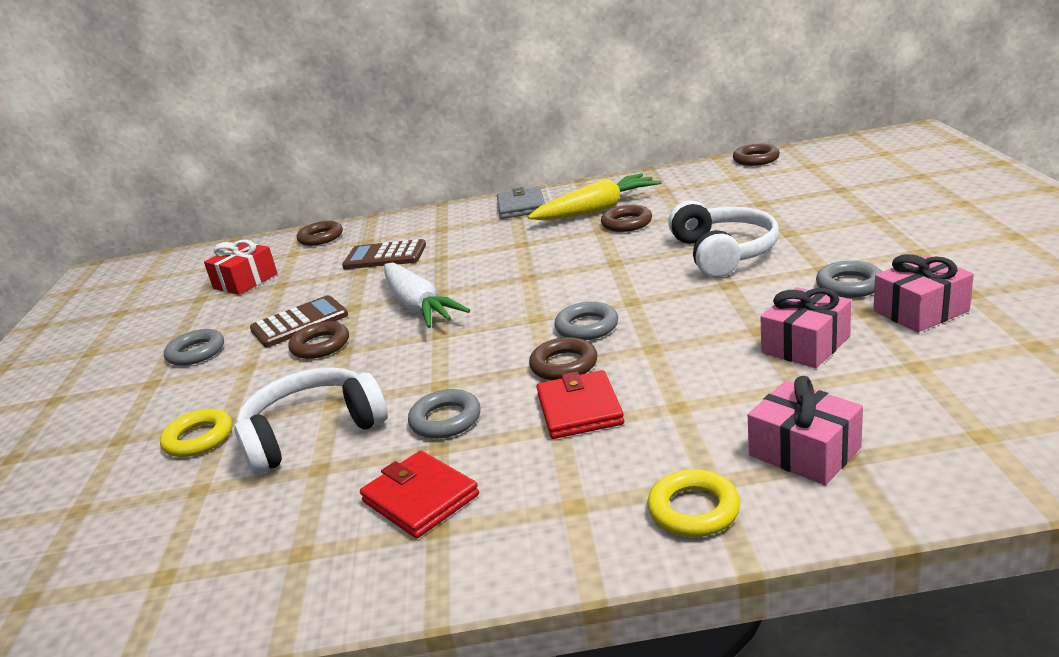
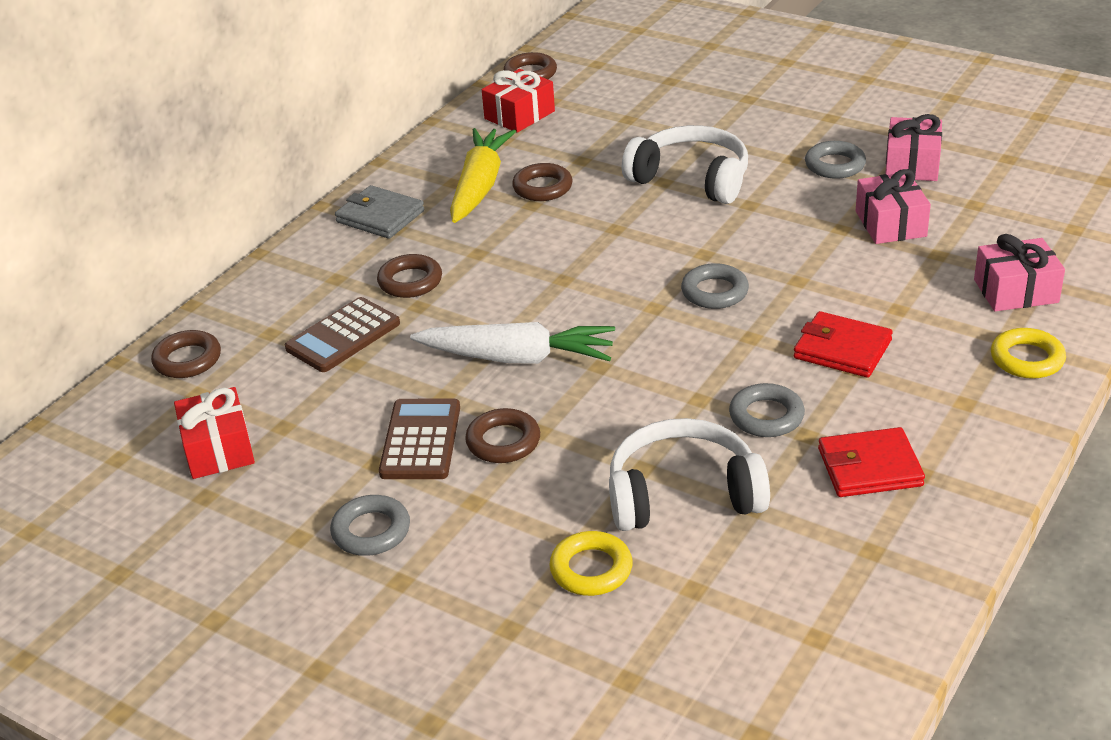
camera: 55 degrees left, 10 degrees up
white headphones [234,367,388,474] -> white headphones turned 75 degrees clockwise [609,418,770,531]
brown ring [529,337,597,380] -> brown ring moved to [377,254,442,298]
none -> red gift [482,69,555,133]

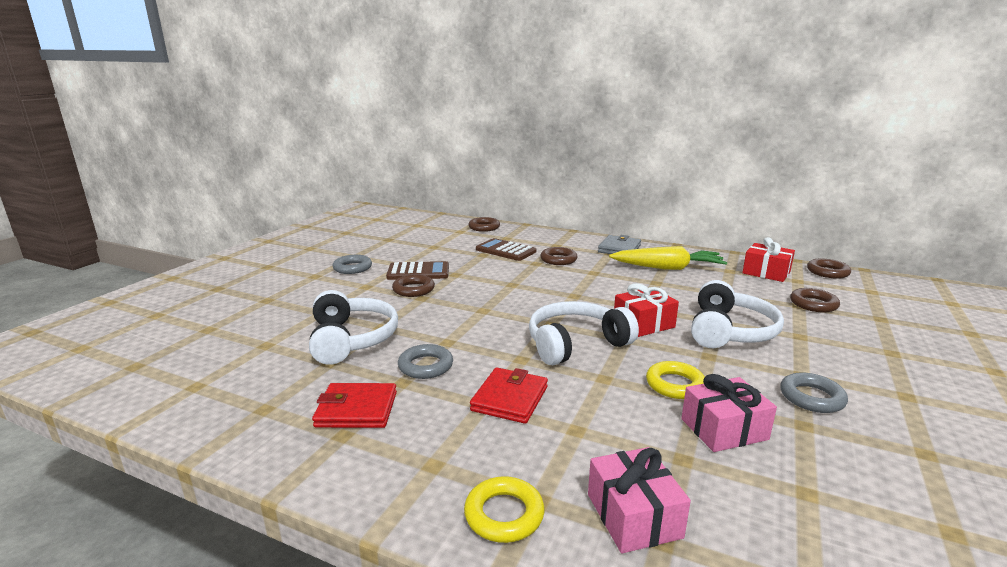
camera: 80 degrees right, 15 degrees down
red gift [174,387,255,479] -> red gift moved to [614,283,679,337]
white carrot [410,322,615,364] -> none
brown ring [512,163,573,201] -> brown ring moved to [790,288,840,312]
yellow ring [549,531,633,596] -> yellow ring moved to [646,361,705,399]
grey ring [681,263,749,309] -> white headphones [529,301,639,365]
red wallet [818,427,925,497] -> red wallet turned 75 degrees counterclockwise [312,383,397,428]
pink gift [885,114,942,181] -> none

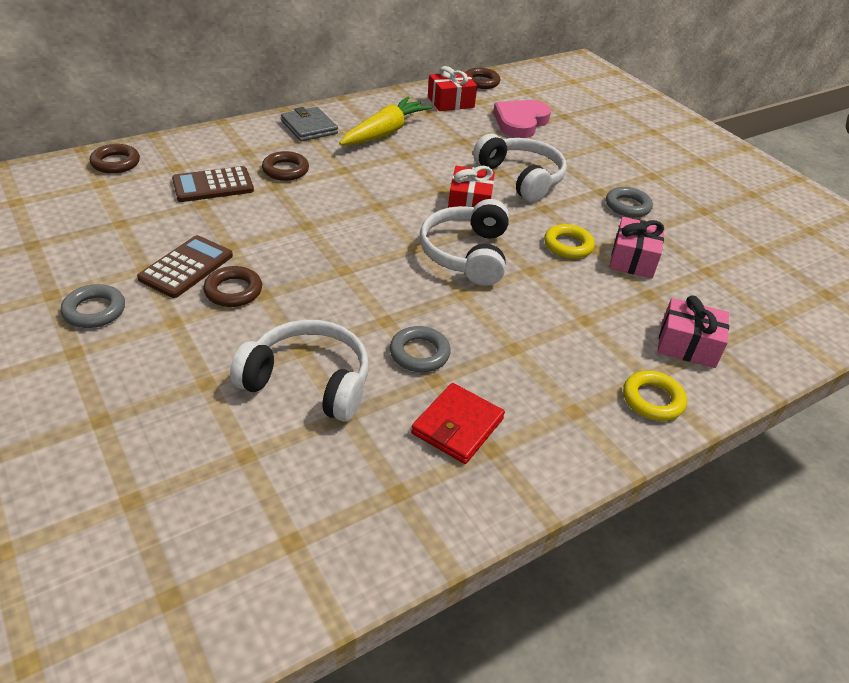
camera: 60 degrees left, 20 degrees up
red wallet [470,367,548,424] -> none
brown ring [790,288,840,312] -> pink heart [493,100,551,138]

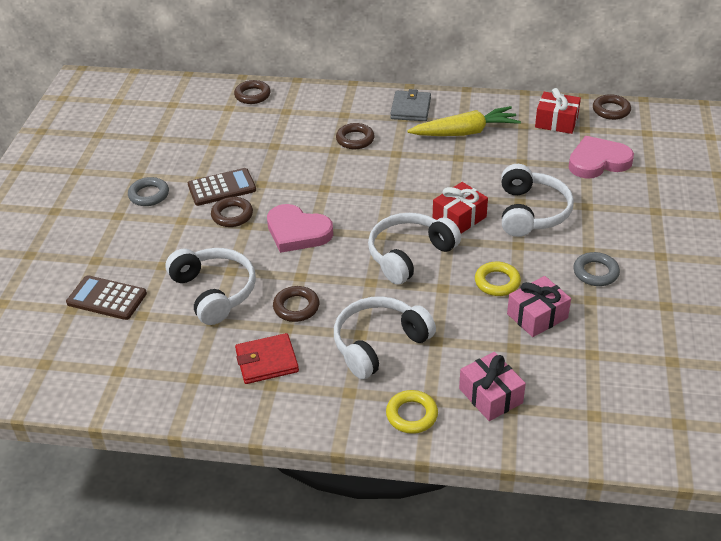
camera: 45 degrees right, 0 degrees up
brown calculator [172,166,254,202] -> brown calculator moved to [66,275,147,320]
grey ring [390,326,451,372] -> brown ring [273,286,319,322]
none -> pink heart [267,204,333,253]
none -> white headphones [334,296,436,379]

